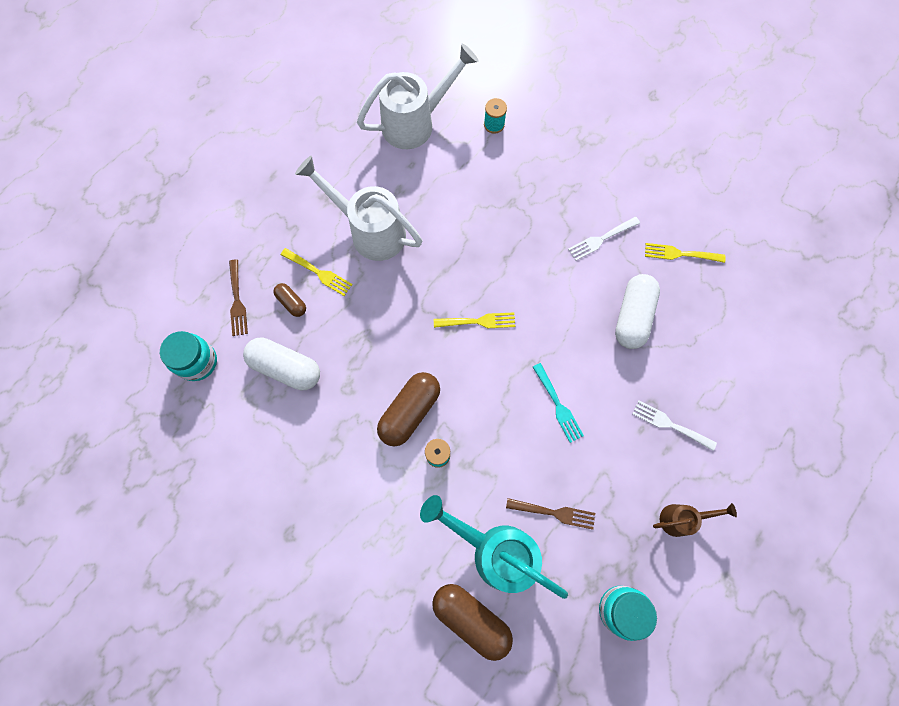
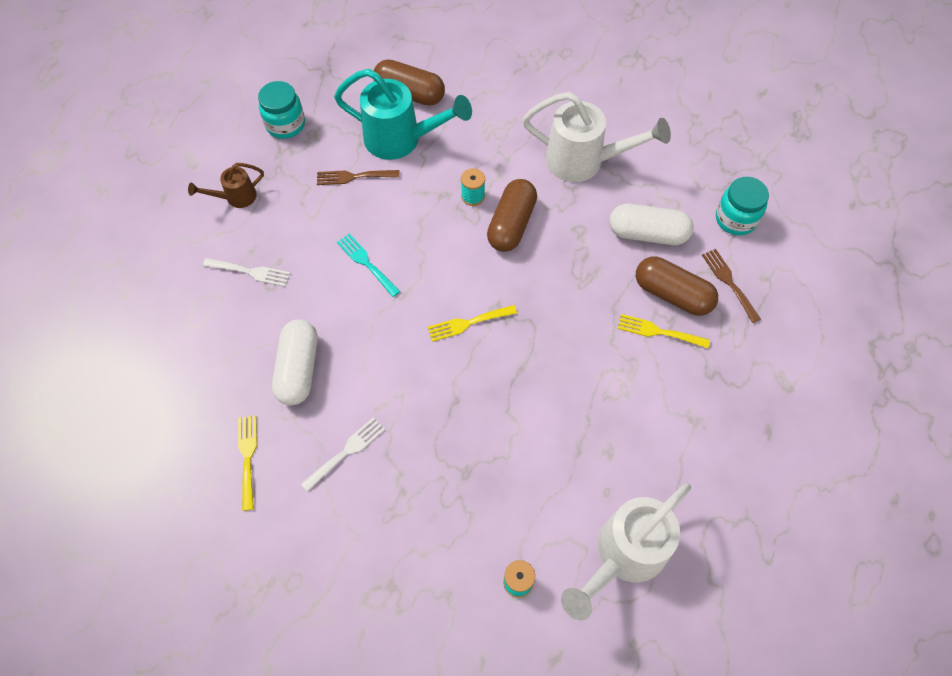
camera: 165 degrees right, 10 degrees down
brown capsule [273,283,306,317] -> brown capsule [636,257,718,316], size x1.90
white watering can [295,156,423,261] -> white watering can moved to [523,92,671,182]
yellow fork [645,243,726,263] -> yellow fork turned 90 degrees counterclockwise [238,415,257,511]

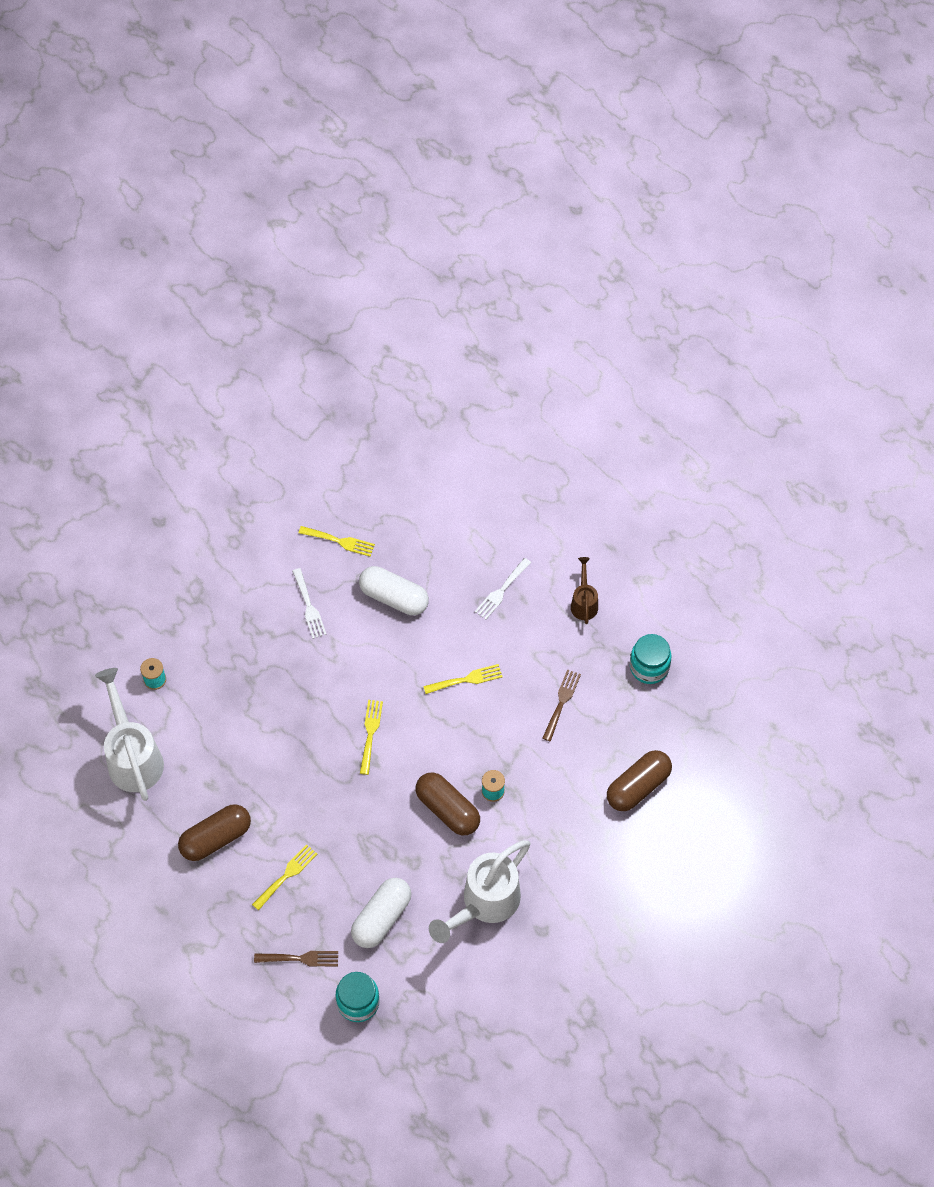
camera: 115 degrees right, 0 degrees up
turquoise watering can [334,69,472,160] -> none
turquoise fork [337,234,400,297] -> yellow fork [423,664,503,694]
brown capsule [636,257,718,316] -> brown capsule moved to [178,804,251,861]

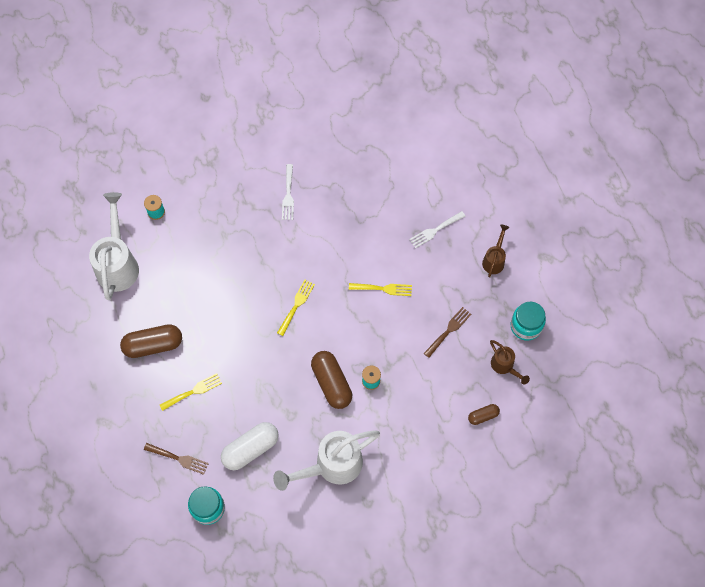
camera: 20 degrees right, 5 degrees up
yellow fork [299,526,375,557] -> none
white capsule [359,566,429,615] -> none
brown capsule [607,750,672,811] -> brown capsule [468,404,500,425], size x0.53
none -> brown watering can [490,340,530,385]

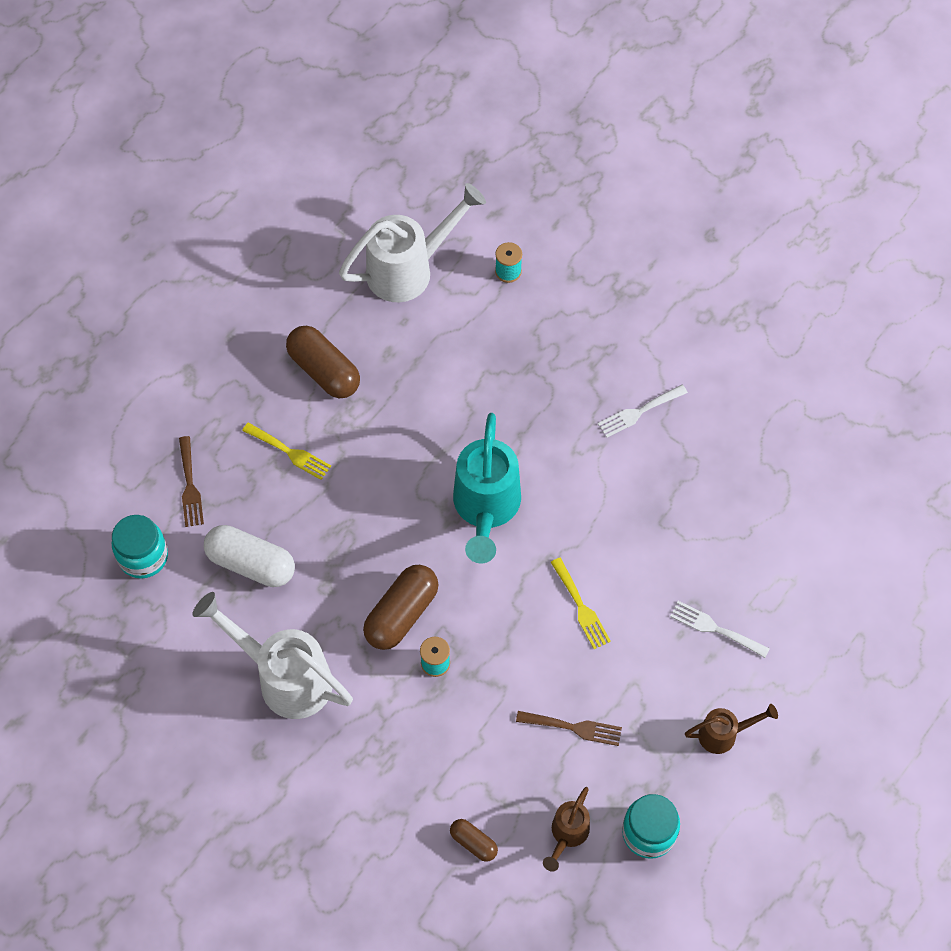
camera: 60 degrees right, 5 degrees down
yellow fork [277,280,315,336] -> turquoise watering can [453,413,521,564]

